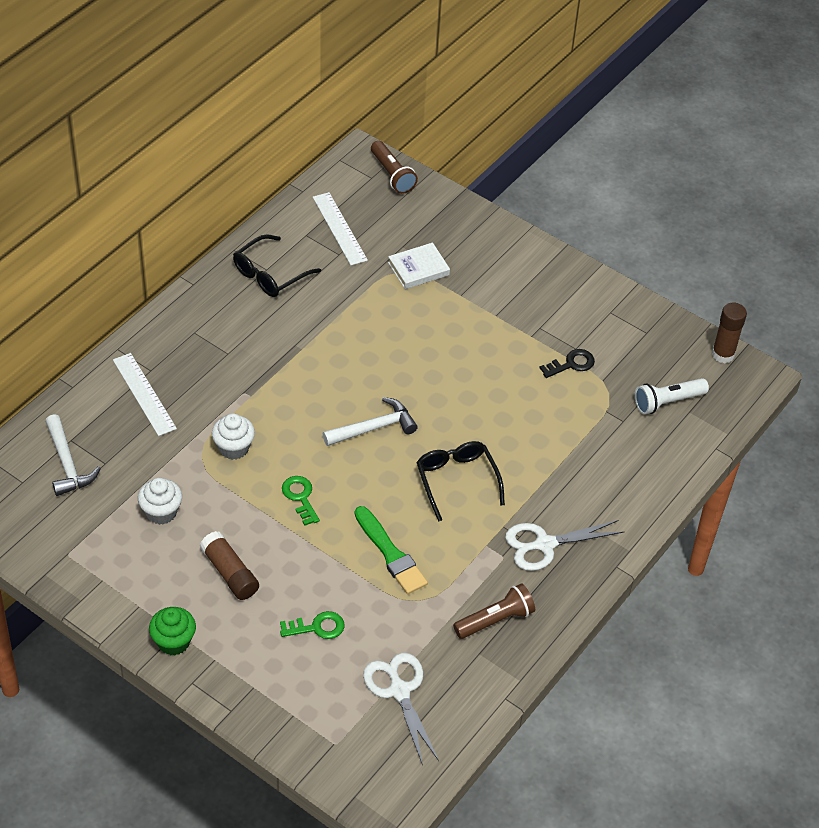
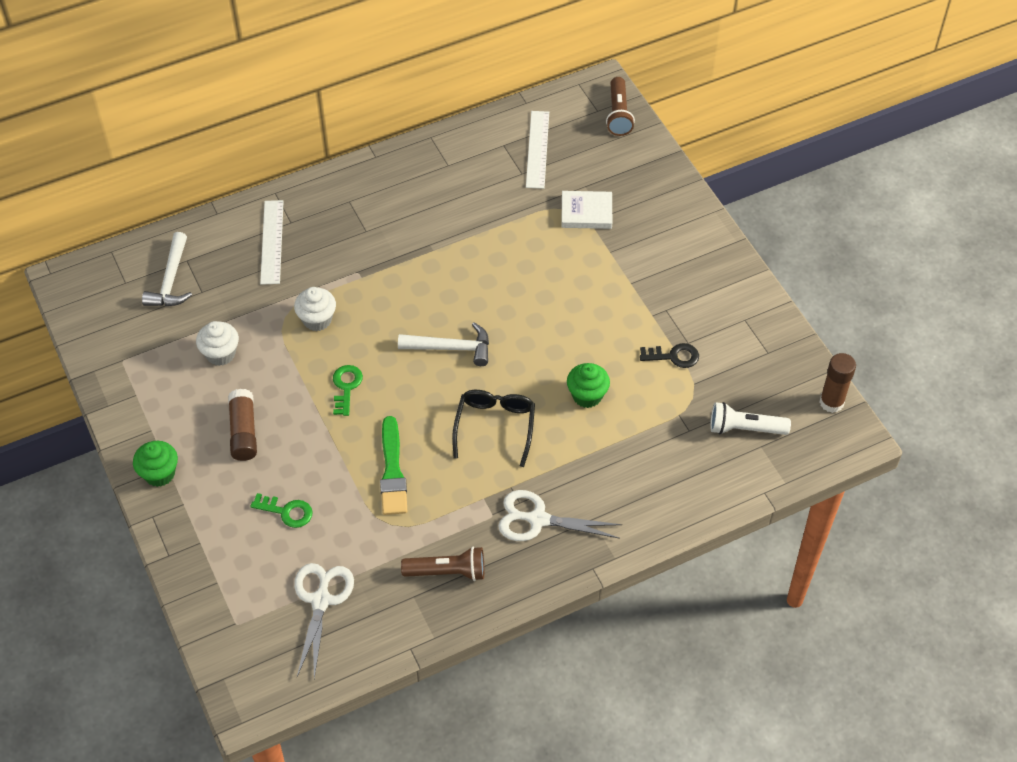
camera: 30 degrees right, 5 degrees up
black glasses [233,234,321,297] -> none
none -> green cupcake [567,363,610,408]

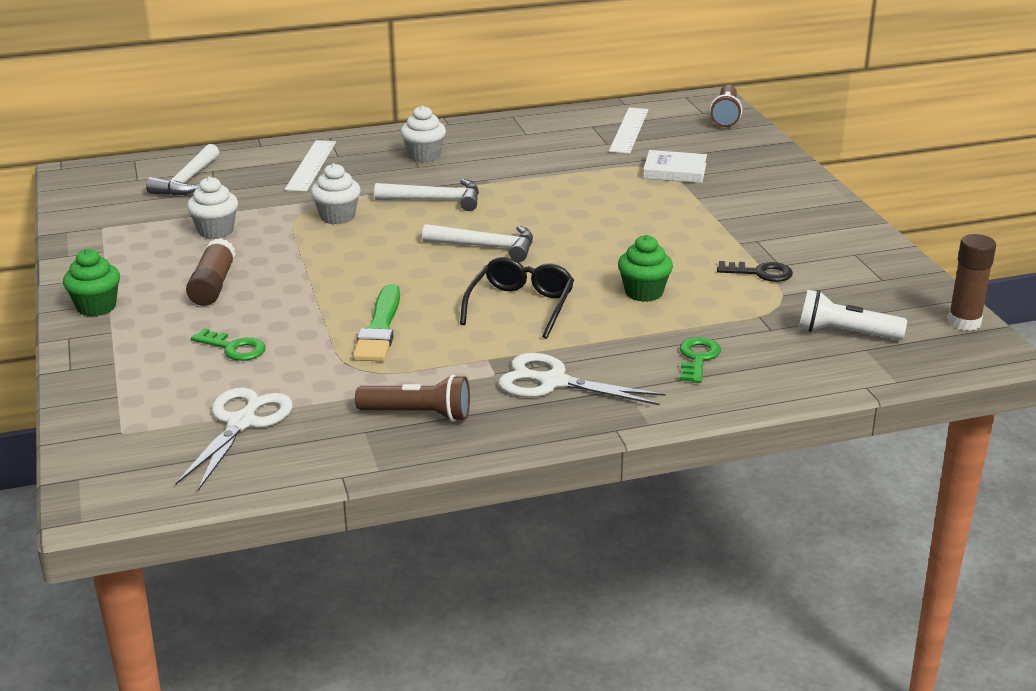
camera: 10 degrees right, 25 degrees down
green key [333,365,363,416] -> green key moved to [680,337,721,383]
none -> white hammer [374,179,479,211]
none -> white cupcake [400,105,446,162]

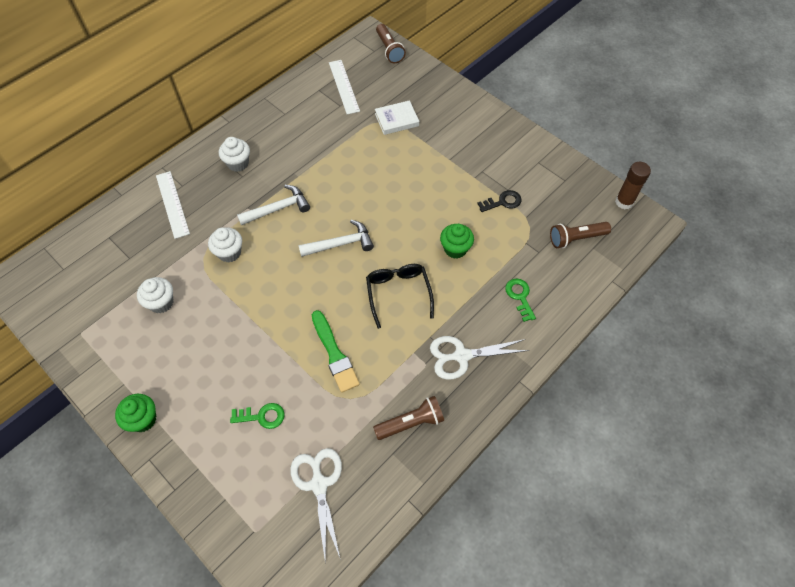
camera: 30 degrees left, 30 degrees up
white hammer [146,144,219,196] -> none
brown glue stick [186,238,236,306] -> none
white flashlight [799,290,907,340] -> brown flashlight [550,222,611,248]

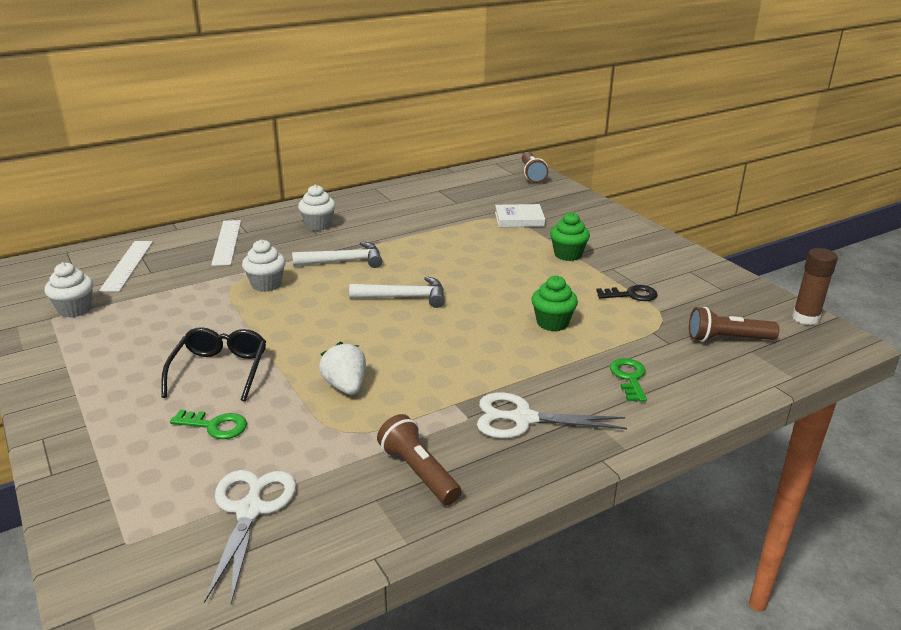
camera: 15 degrees right, 30 degrees down
green cupcake [115,394,156,432] -> green cupcake moved to [550,212,590,261]
white cupcake [137,277,173,313] -> white cupcake moved to [45,262,93,317]
green brush [312,310,360,393] -> white strawberry [319,342,366,395]
white ruler [329,60,360,114] -> white ruler moved to [99,241,153,292]
black glasses [366,264,434,329] -> black glasses moved to [161,327,266,402]
brown flashlight [373,396,444,440] -> brown flashlight turned 120 degrees counterclockwise [377,414,461,505]

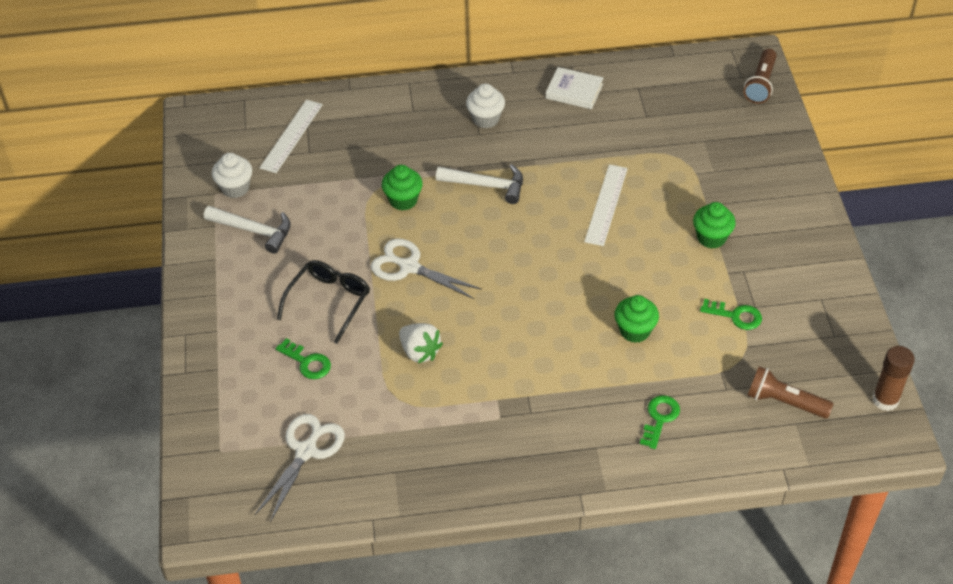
camera: 25 degrees right, 20 degrees up
white ruler [211,220,241,266] -> white ruler moved to [584,165,628,246]
white cupcake [242,239,286,292] -> green cupcake [382,165,423,211]
white strawberry [319,342,366,395] -> white strawberry turned 135 degrees clockwise [399,323,443,363]
white hammer [349,276,444,308] -> white hammer moved to [204,206,291,254]
brown flashlight [377,414,461,505] -> none
white scissors [477,393,627,438] -> white scissors moved to [371,239,482,299]
white book [495,204,545,227] -> white book moved to [546,67,604,109]
black key [596,285,658,301] -> green key [700,299,762,330]

